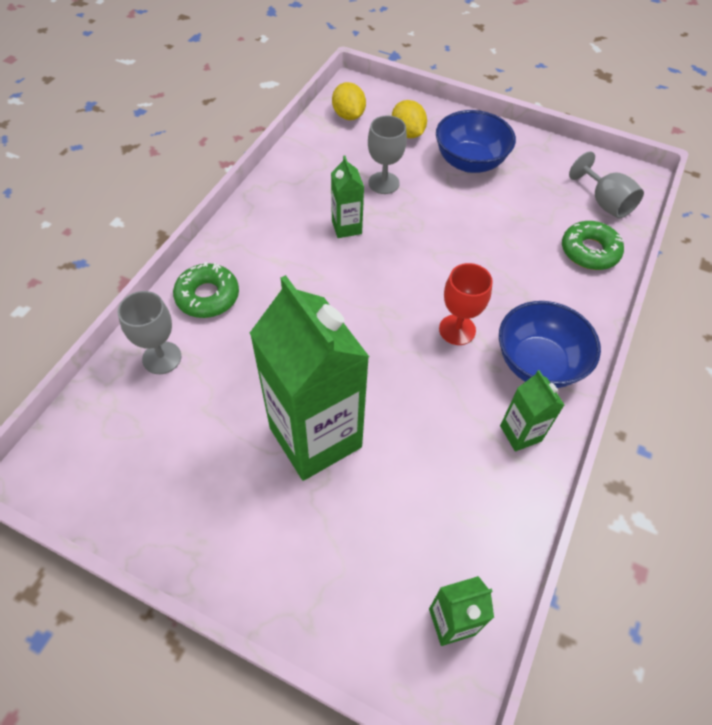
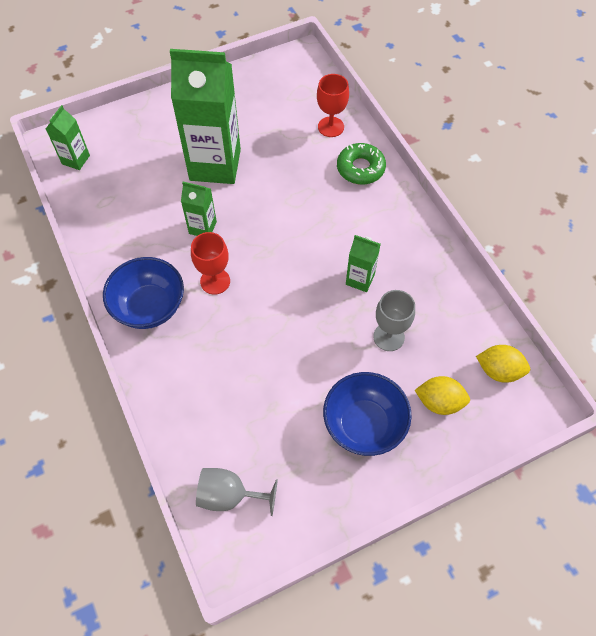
camera: 130 degrees right, 5 degrees up
grey goblet [118,291,181,374] -> red goblet [317,74,349,137]
green carton [500,370,564,452] -> green carton moved to [181,182,217,236]
green donut [562,221,624,270] -> none

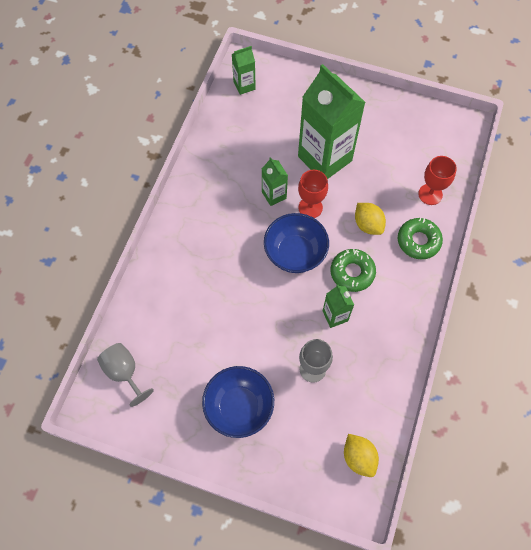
camera: 45 degrees right, 5 degrees up
blue bowl [103,257,184,329] -> blue bowl moved to [264,213,329,273]
red goblet [191,232,230,295] -> red goblet moved to [298,170,328,218]
yellow lemon [415,376,470,415] -> yellow lemon moved to [355,203,386,235]
none -> green donut [331,249,376,292]

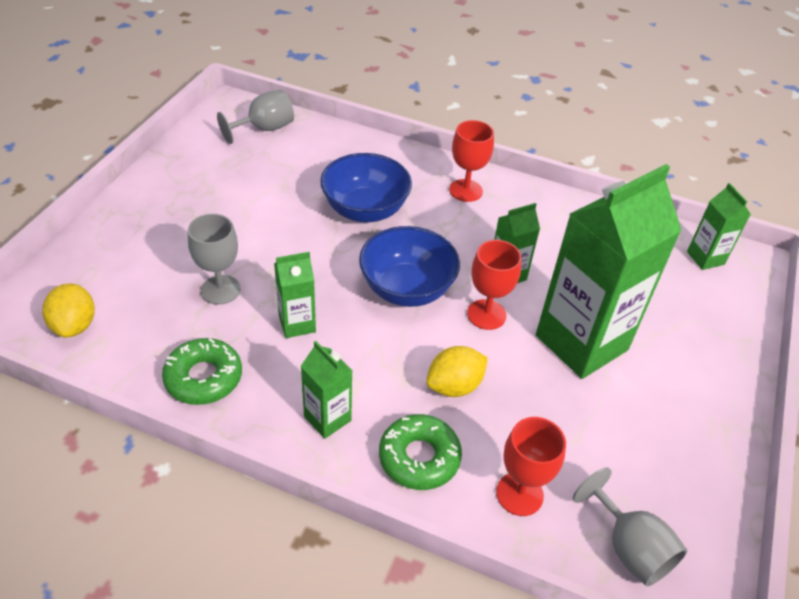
camera: 90 degrees right, 20 degrees down
blue bowl [202,366,274,438] -> blue bowl moved to [320,153,412,222]
green donut [331,249,376,292] -> green donut moved to [162,338,242,405]
yellow lemon [344,434,379,477] -> yellow lemon turned 75 degrees counterclockwise [42,283,95,338]
none -> green carton [301,341,352,439]
none -> red goblet [449,120,494,202]
none -> grey goblet [573,467,687,586]

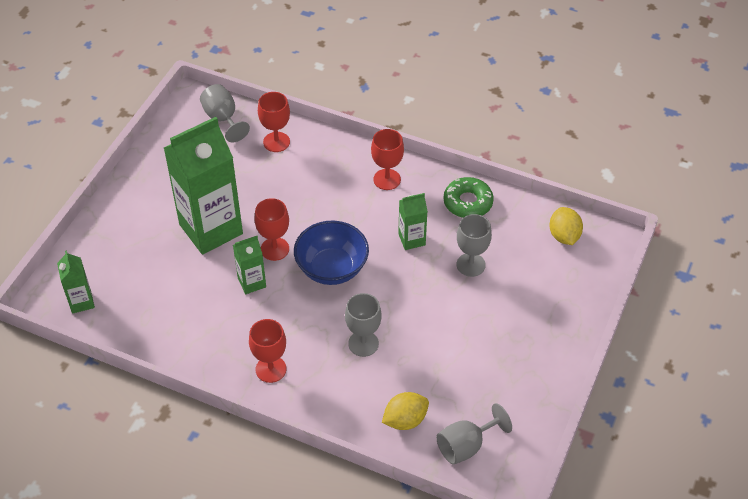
camera: 175 degrees left, 5 degrees up
green carton [301,341,352,439] -> red goblet [371,129,404,190]
blue bowl [320,153,412,222] -> grey goblet [345,293,382,357]
green donut [379,414,462,490] -> none
yellow lemon [426,346,488,397] -> yellow lemon moved to [382,392,429,430]

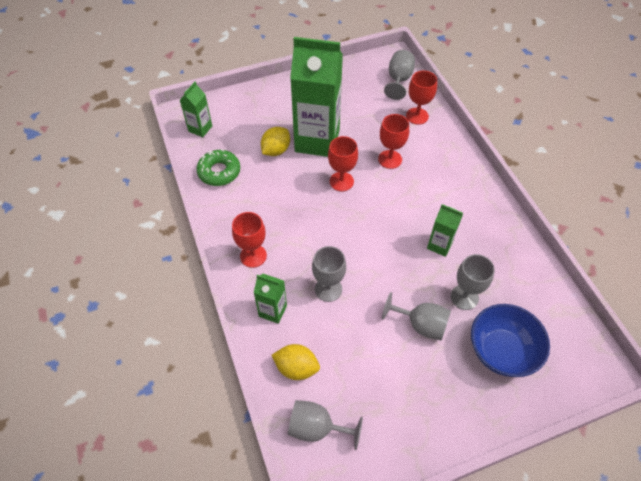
camera: 45 degrees right, 5 degrees up
green carton [233,236,266,294] -> green carton moved to [253,274,287,324]
blue bowl [294,221,369,285] -> blue bowl moved to [471,304,550,377]
red goblet [371,129,404,190] -> red goblet moved to [378,114,409,169]
green donut [443,177,494,218] -> green donut moved to [196,149,240,186]
yellow lemon [549,207,583,245] -> yellow lemon moved to [261,127,290,156]
none -> grey goblet [382,292,451,341]

